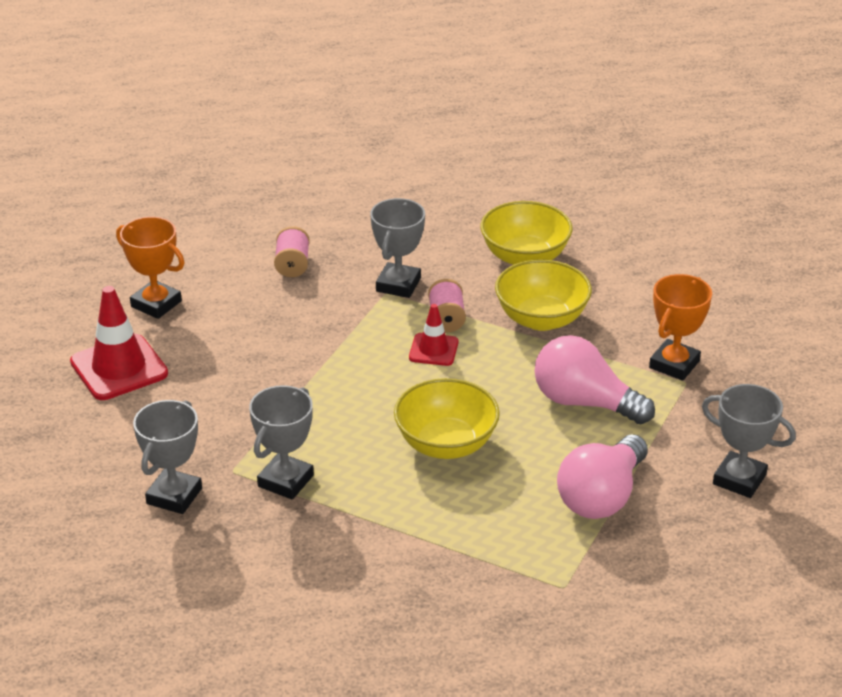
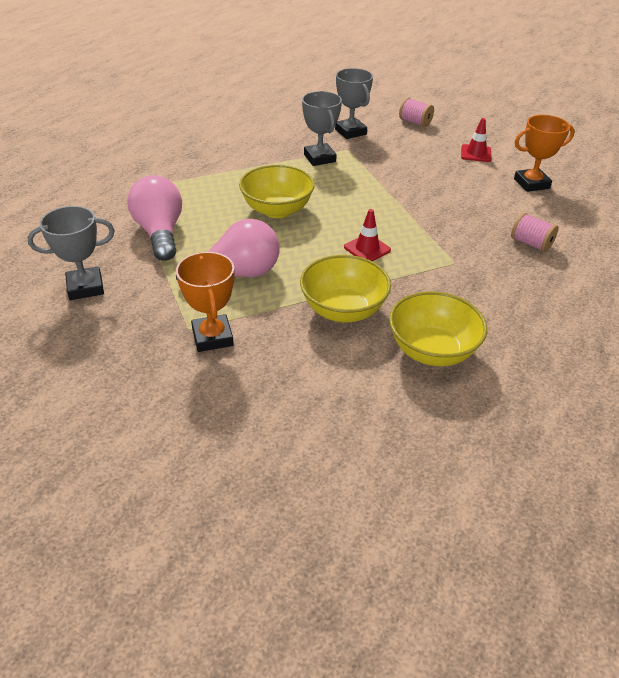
camera: 130 degrees right, 5 degrees up
red traffic cone [70,286,168,400] -> red traffic cone [461,118,492,162], size x0.57
grey trophy [370,198,425,298] -> none
pink spool [428,279,466,332] -> pink spool moved to [399,98,434,127]

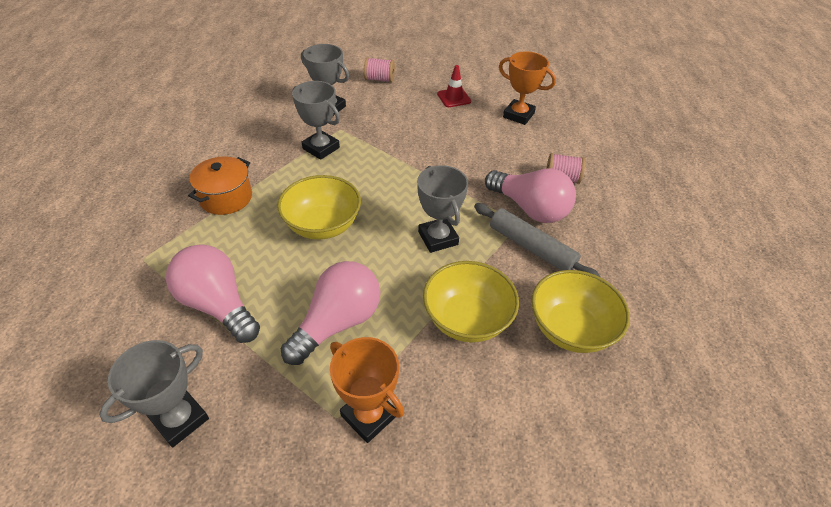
camera: 30 degrees left, 5 degrees up
red traffic cone [344,209,391,261] -> grey trophy [417,165,468,253]
orange trophy [514,115,575,192] -> orange trophy turned 75 degrees clockwise [499,52,556,125]
none -> orange pot [188,156,252,215]
none -> grey rolling pin [474,203,601,278]
none -> pink light bulb [485,168,576,223]

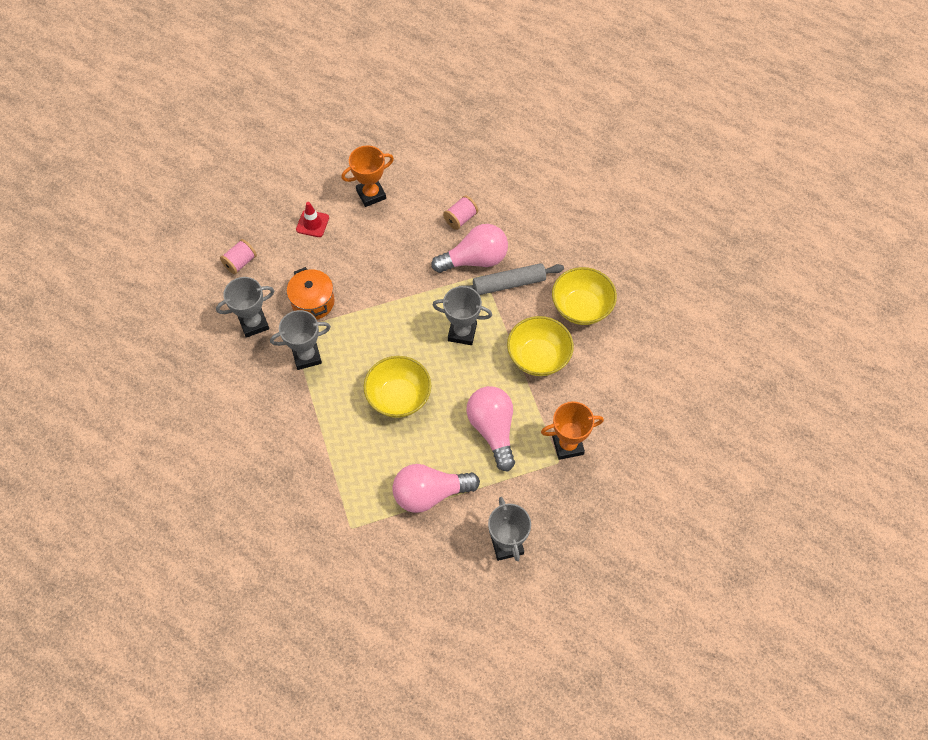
camera: 55 degrees left, 15 degrees up
orange pot [188,156,252,215] -> orange pot moved to [287,267,334,320]

